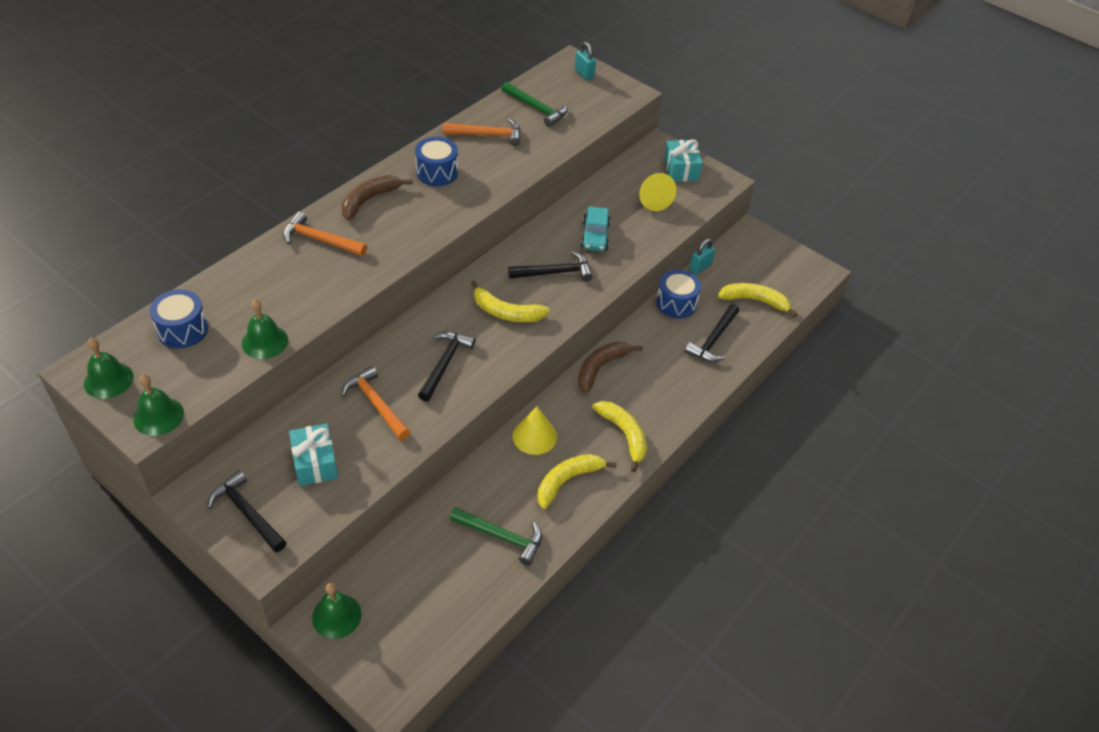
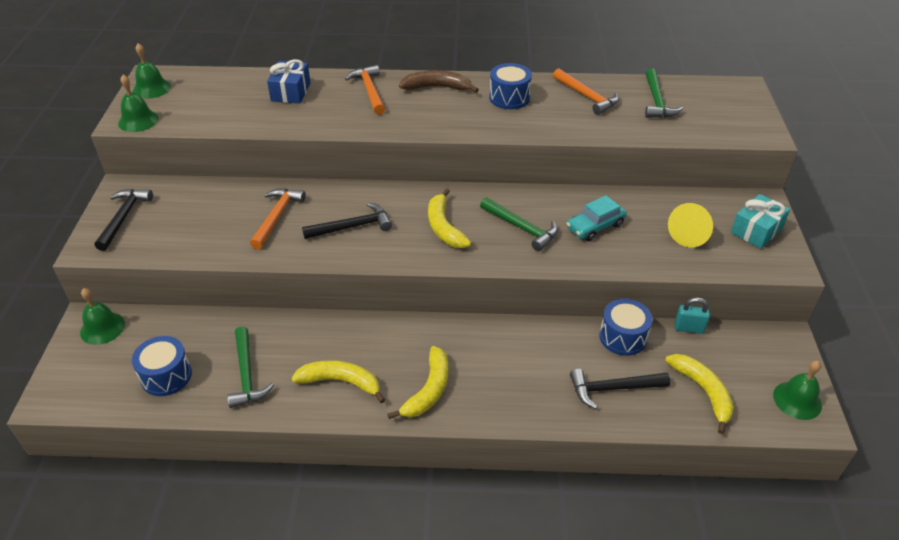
camera: 55 degrees right, 5 degrees down
blue drum [149,289,208,349] -> blue drum moved to [132,336,192,396]
green bell [242,299,288,359] -> green bell moved to [773,361,822,420]
turquoise gift [289,423,338,486] -> none
black hammer [508,251,593,282] -> green hammer [480,197,558,251]
yellow cone [513,407,557,455] -> none
turquoise padlock [575,42,596,80] -> none
brown banana [578,341,643,393] -> none
none -> blue gift [267,59,311,104]

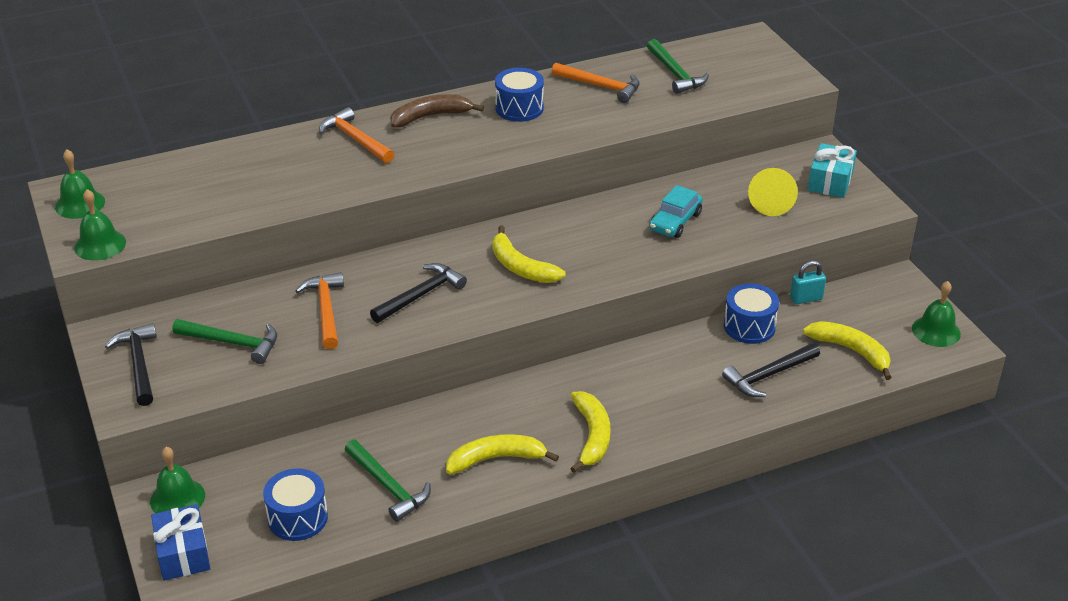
camera: 25 degrees left, 5 degrees down
blue gift [267,59,311,104] -> blue gift moved to [151,504,210,580]
green hammer [480,197,558,251] -> green hammer moved to [172,319,277,364]

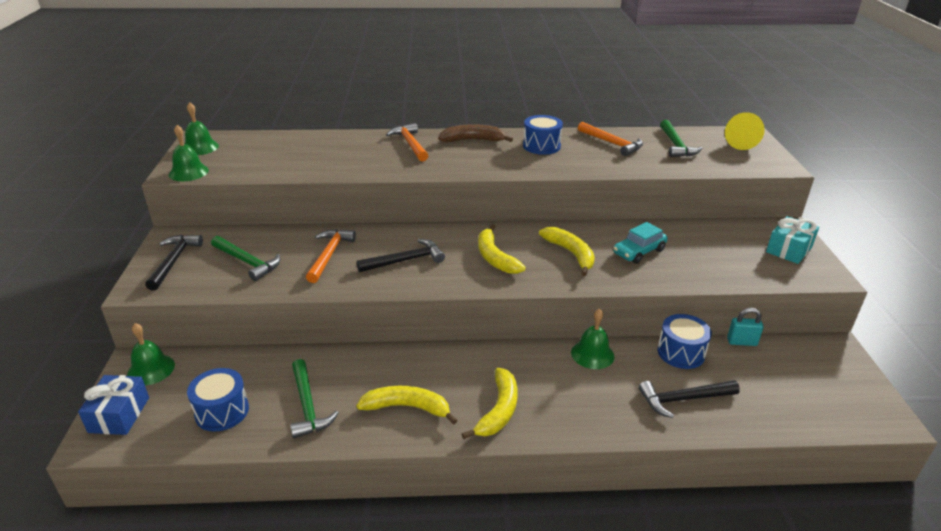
camera: 20 degrees right, 5 degrees down
yellow cone [748,168,798,216] -> yellow cone moved to [725,112,765,150]
yellow banana [803,321,892,380] -> yellow banana moved to [539,227,595,276]
green bell [912,281,961,347] -> green bell moved to [571,309,614,369]

